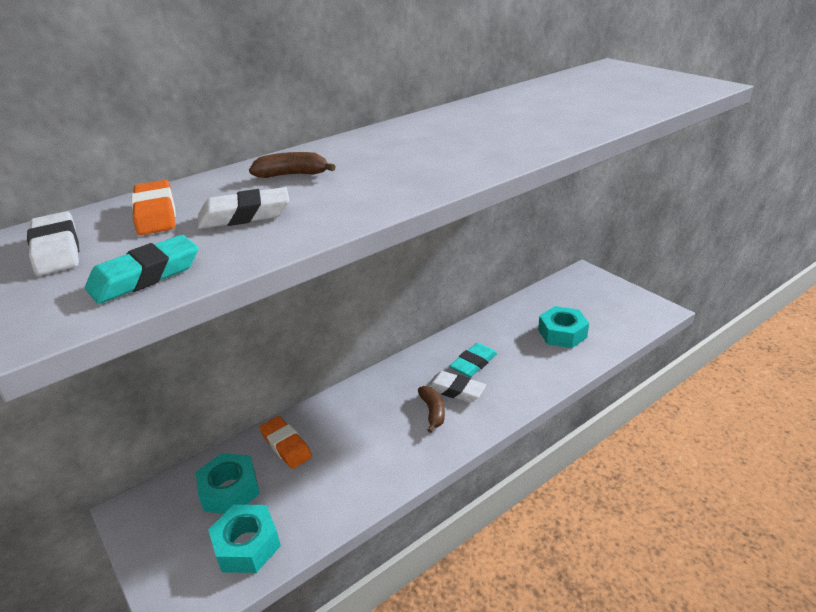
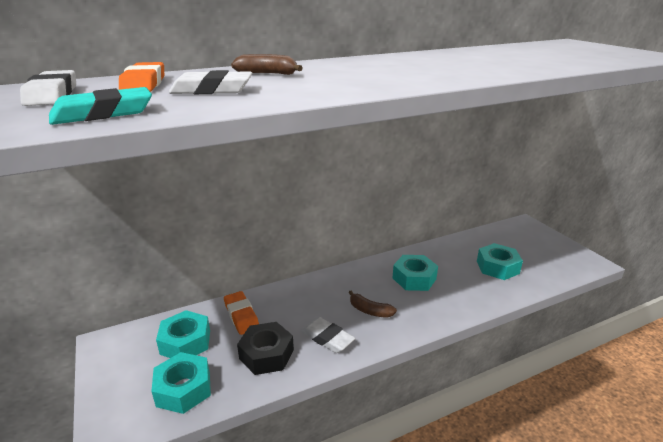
camera: 10 degrees right, 5 degrees down
brown banana [418,386,445,433] -> brown banana turned 120 degrees clockwise [348,290,397,318]
white eraser [427,371,486,403] -> white eraser moved to [300,317,356,353]
turquoise eraser [450,343,497,377] -> turquoise nut [393,255,438,291]
none -> black nut [237,322,294,375]

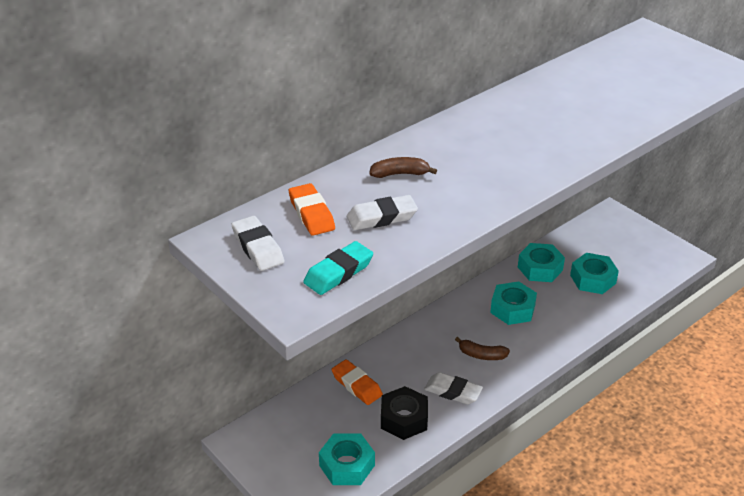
camera: 15 degrees left, 10 degrees up
turquoise nut [156,310,210,358] -> turquoise nut moved to [518,243,565,282]

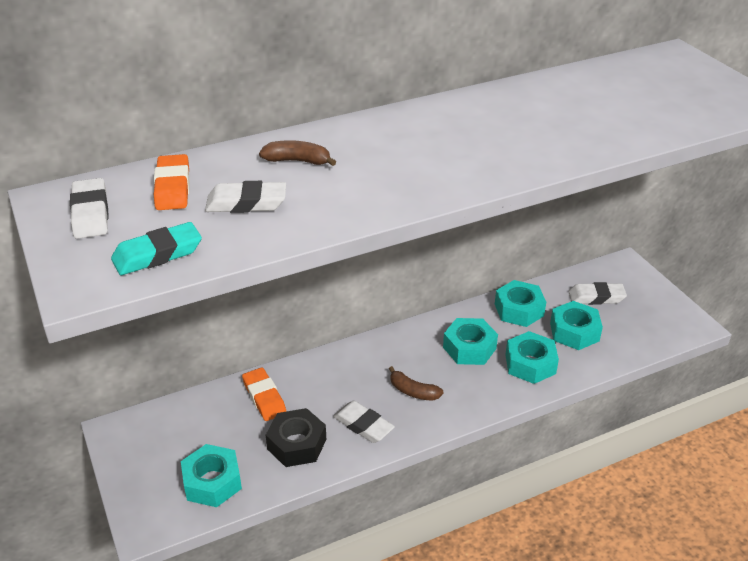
camera: 15 degrees right, 0 degrees up
none -> turquoise nut [505,331,559,384]
none -> white eraser [568,282,627,305]

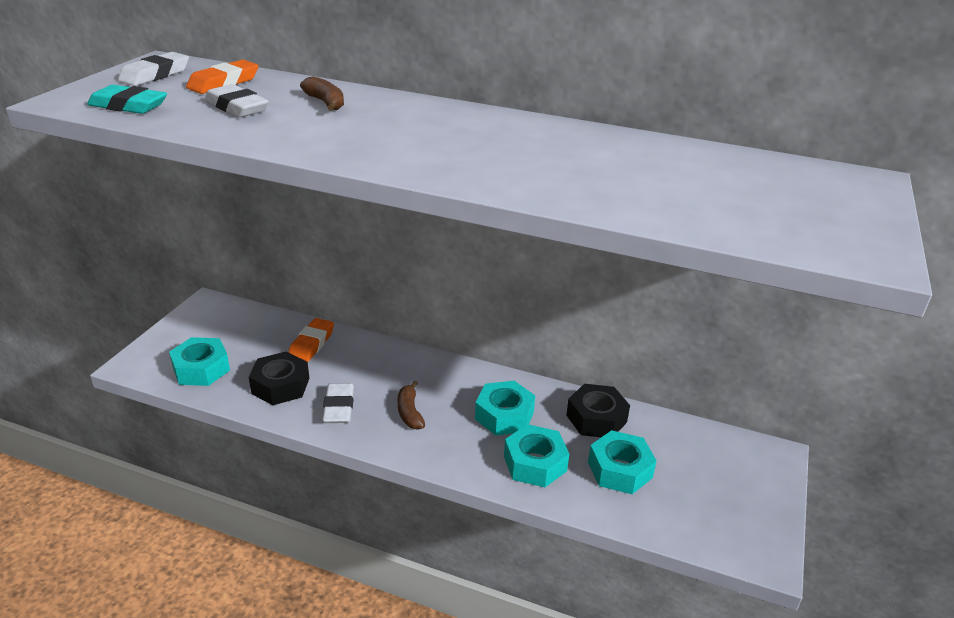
camera: 45 degrees right, 5 degrees down
turquoise nut [495,280,546,327] -> black nut [566,384,630,437]
white eraser [568,282,627,305] -> none

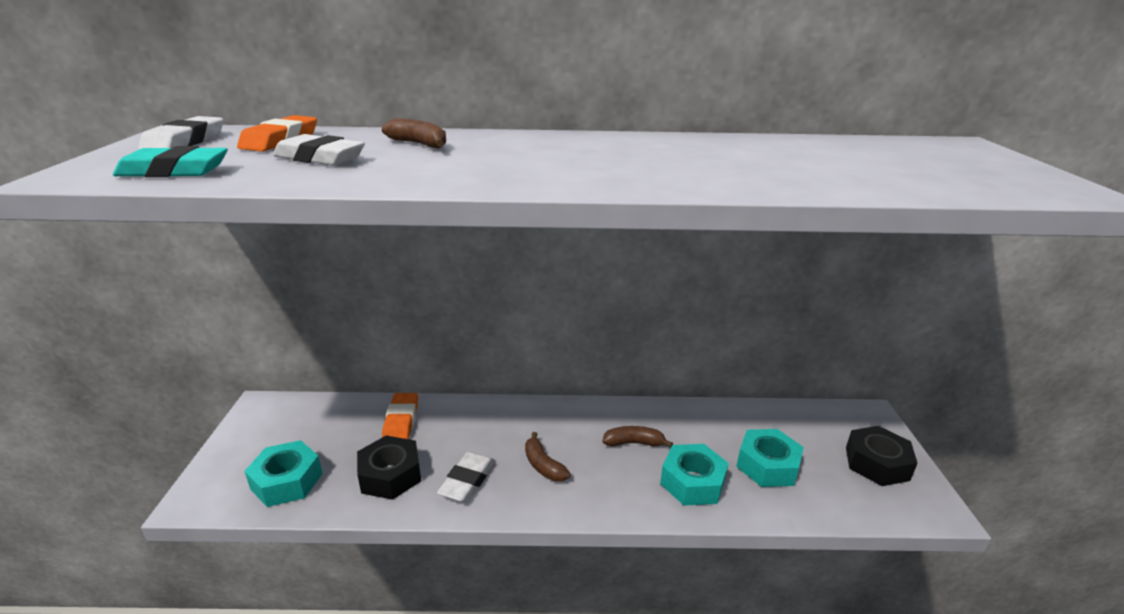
camera: 20 degrees left, 5 degrees down
white eraser [322,383,354,423] -> white eraser turned 45 degrees clockwise [437,451,495,503]
turquoise nut [475,381,535,436] -> brown banana [602,426,673,448]
black nut [566,384,630,437] -> black nut moved to [846,426,918,486]

